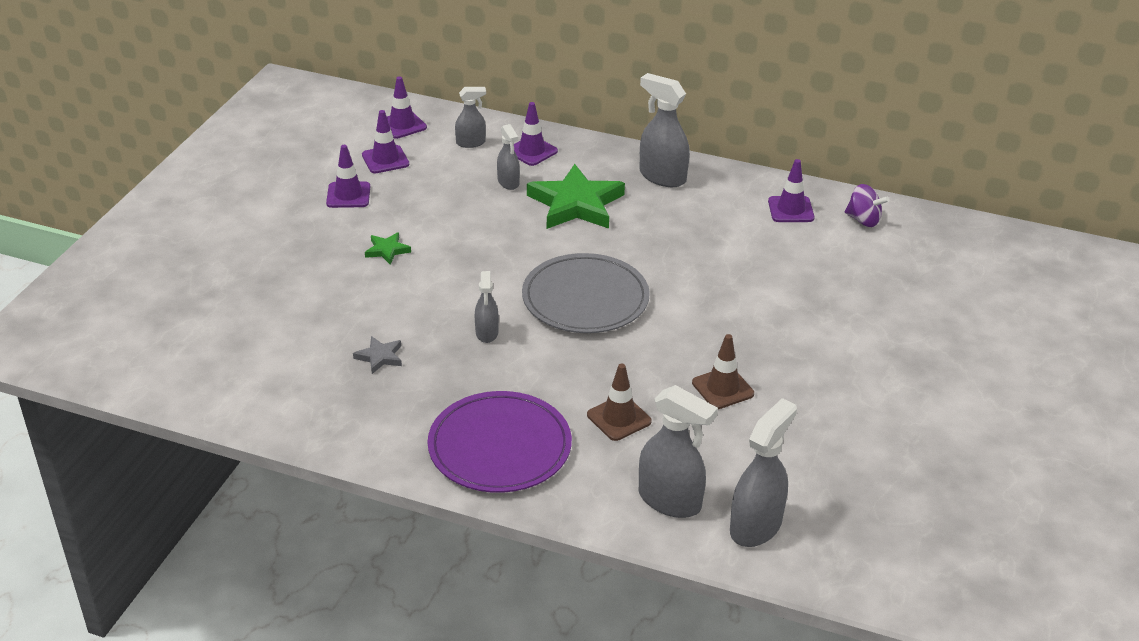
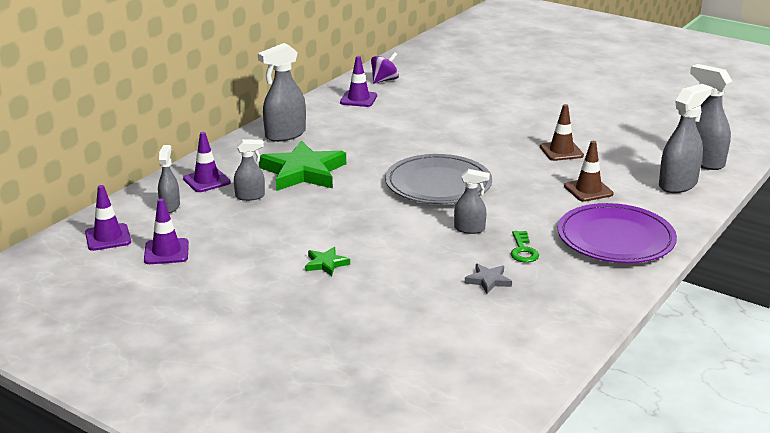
camera: 75 degrees left, 10 degrees down
purple traffic cone [326,145,370,208] -> none
none -> green key [511,231,539,263]

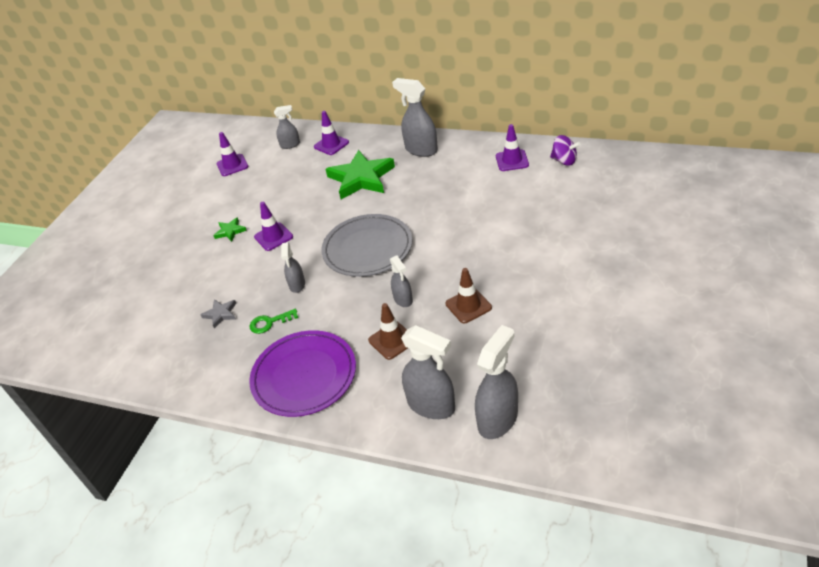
camera: 80 degrees right, 15 degrees up
purple traffic cone [85,185,131,251] -> purple traffic cone moved to [254,202,293,251]
grey spray bottle [234,139,265,201] -> grey spray bottle moved to [390,255,413,307]

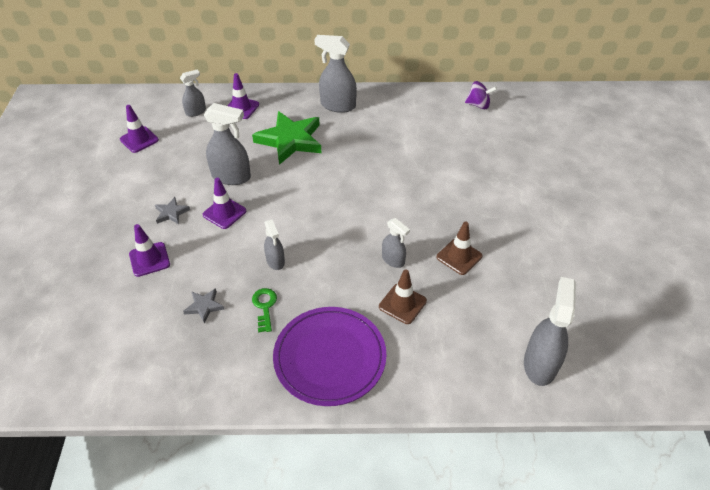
camera: 25 degrees left, 5 degrees up
green star [213,217,247,242] -> grey star [155,197,190,224]
green key [250,309,298,334] -> green key turned 120 degrees clockwise [252,288,277,332]
grey plate [321,214,412,277] -> none
grey spray bottle [401,325,455,419] -> grey spray bottle moved to [204,103,251,185]
purple traffic cone [496,124,529,171] -> purple traffic cone moved to [129,224,170,277]

